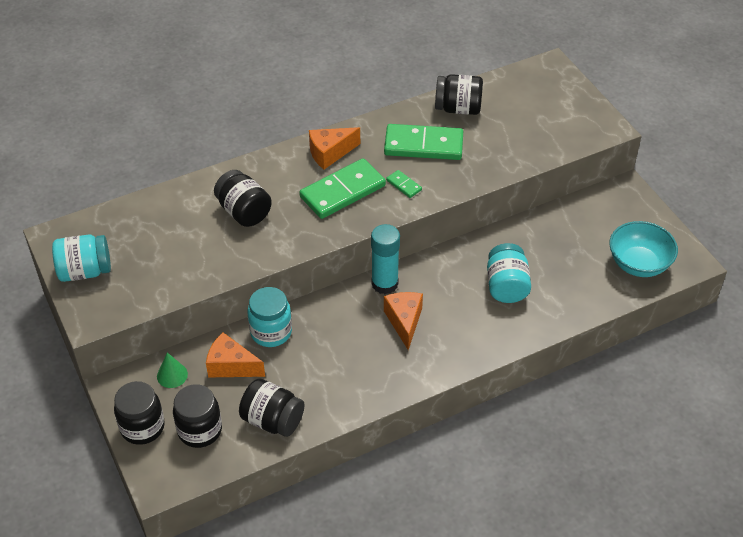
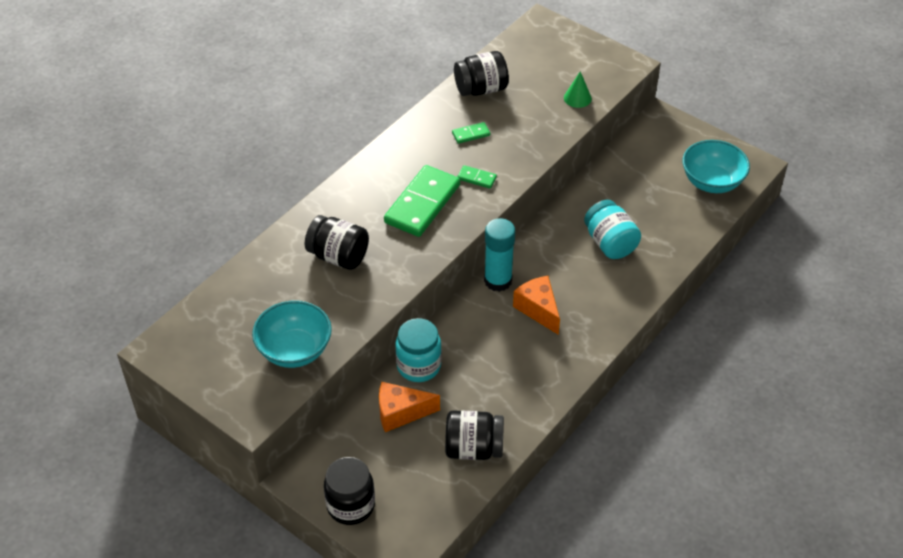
camera: 25 degrees left, 0 degrees up
turquoise jar [52,234,111,282] -> none
green cone [157,352,188,388] -> green cone moved to [564,71,592,108]
black jar [173,384,222,448] -> none
orange cheese [309,127,360,169] -> none
green domino [384,124,463,160] -> green domino [452,122,490,144], size x0.44
none -> turquoise bowl [252,301,332,368]

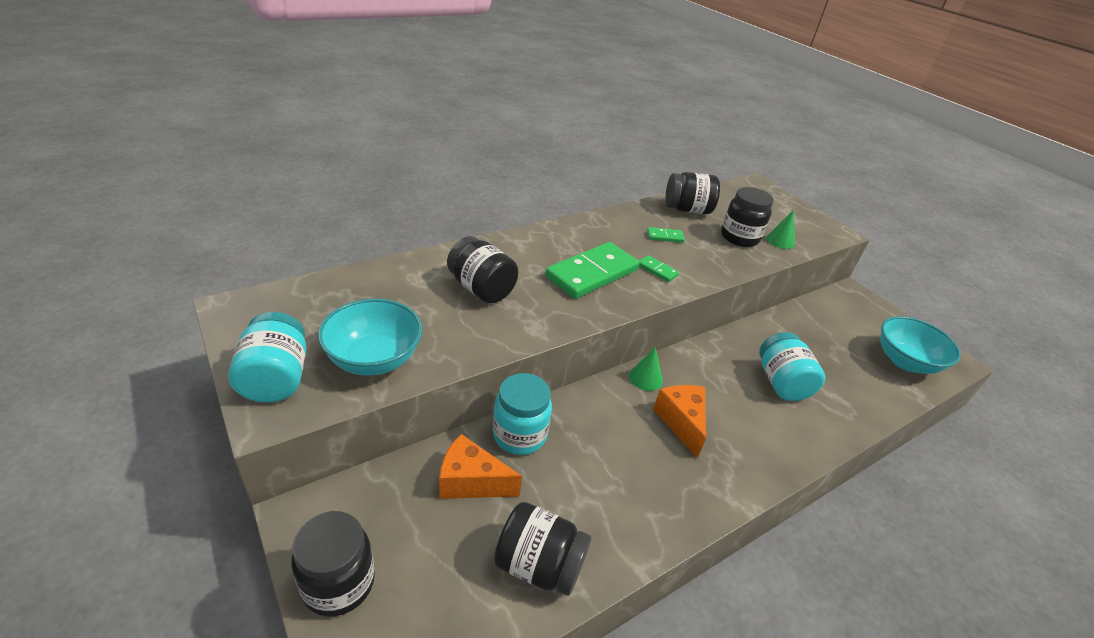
camera: 15 degrees right, 10 degrees down
turquoise glue stick [484,218,515,292] -> green cone [629,347,663,391]
none -> turquoise jar [228,312,307,403]
none -> black jar [721,187,774,247]

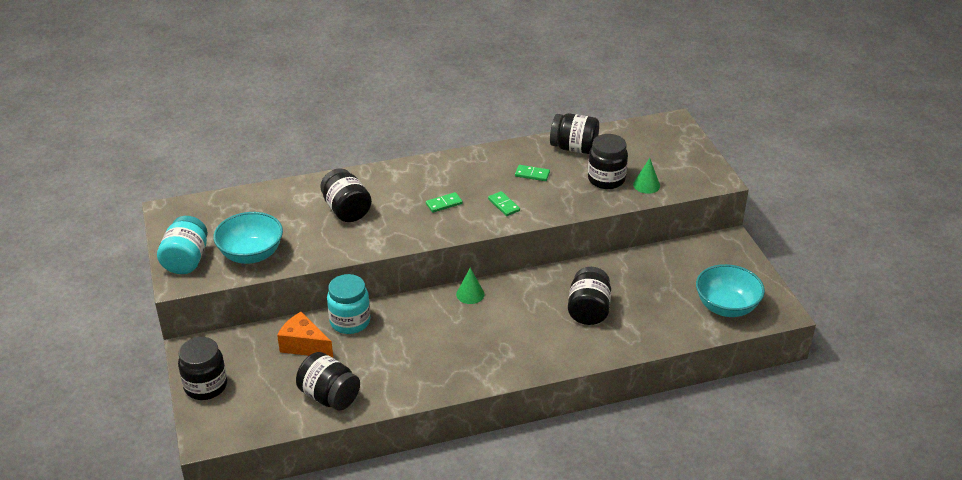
camera: 20 degrees right, 0 degrees up
green domino [545,242,640,299] -> green domino [426,192,463,213], size x0.44
orange cheese [653,385,706,458] -> none
turquoise jar [759,332,825,401] -> black jar [568,267,611,325]

